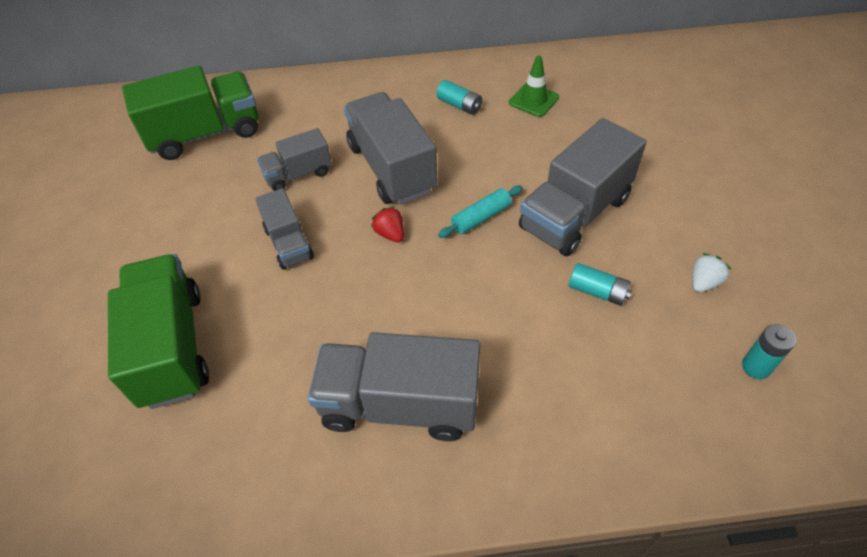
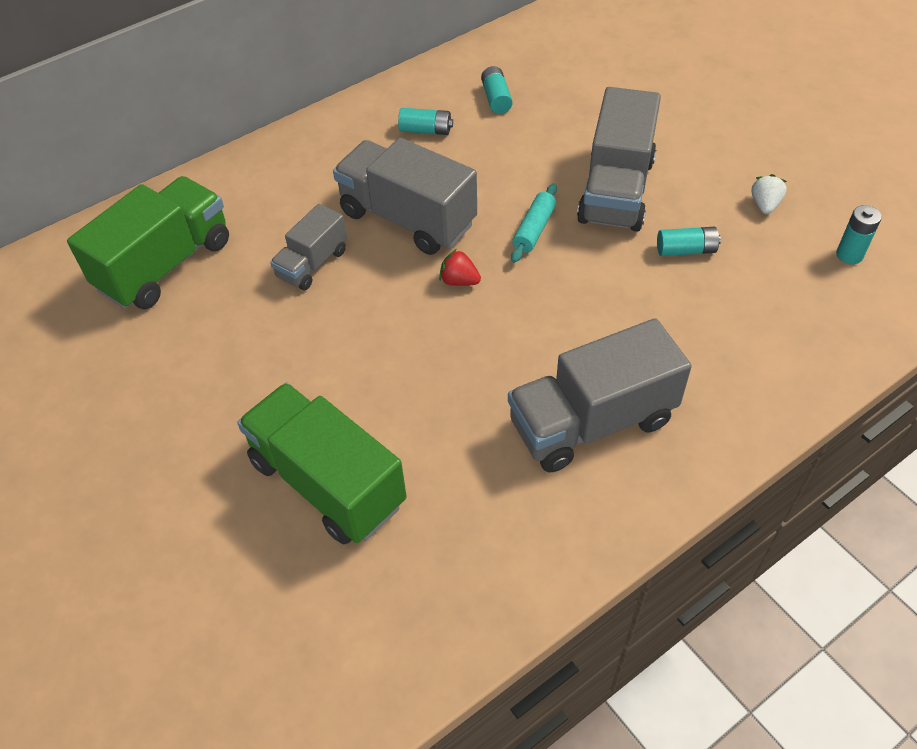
camera: 30 degrees left, 0 degrees up
grey truck [255,188,314,270] -> none
green traffic cone [509,55,559,117] -> turquoise battery [481,66,513,114]

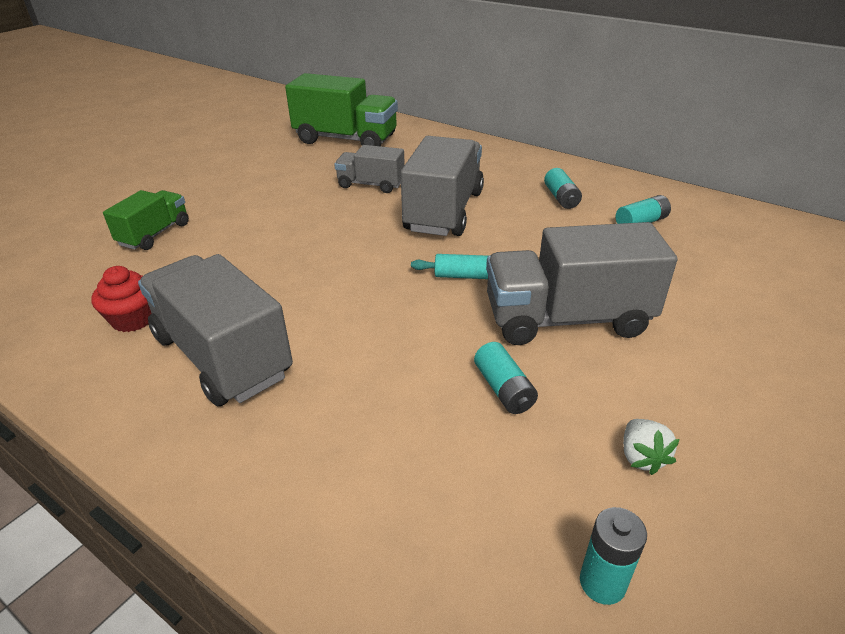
camera: 70 degrees right, 15 degrees down
green truck [237,383,407,544] -> green truck [103,190,189,250], size x0.56
red strawberry [439,249,481,286] -> none
white strawberry [751,174,787,214] -> white strawberry turned 90 degrees clockwise [623,419,680,475]
none -> red cupcake [91,266,152,332]

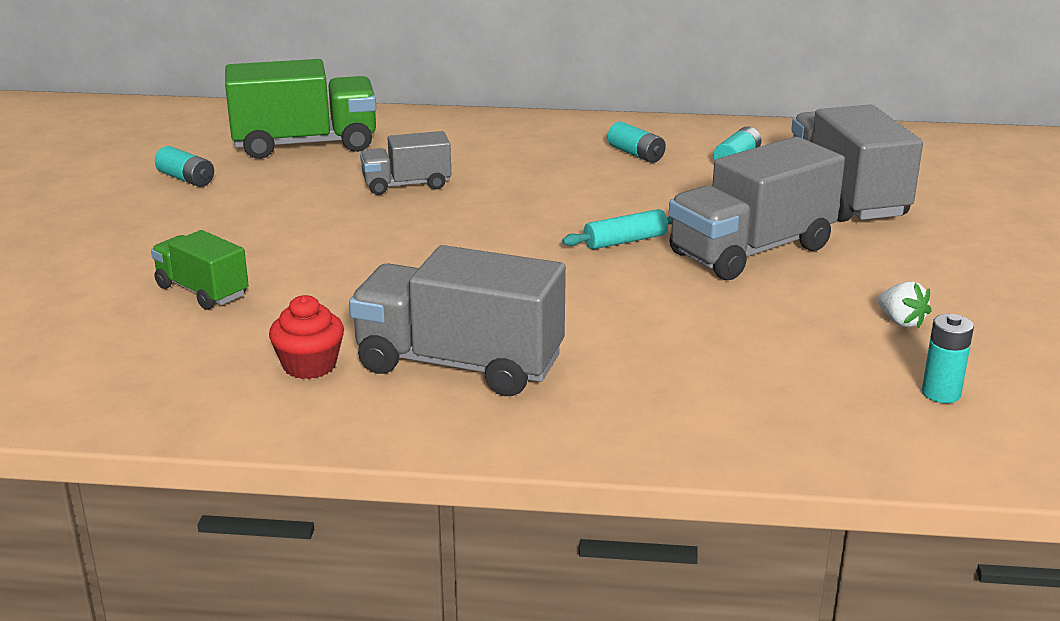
camera: 30 degrees left, 10 degrees down
green truck [103,190,189,250] -> green truck turned 45 degrees counterclockwise [151,230,249,310]
grey truck [401,136,484,236] -> grey truck moved to [791,105,923,222]
turquoise battery [474,342,538,414] -> turquoise battery moved to [155,146,214,187]

